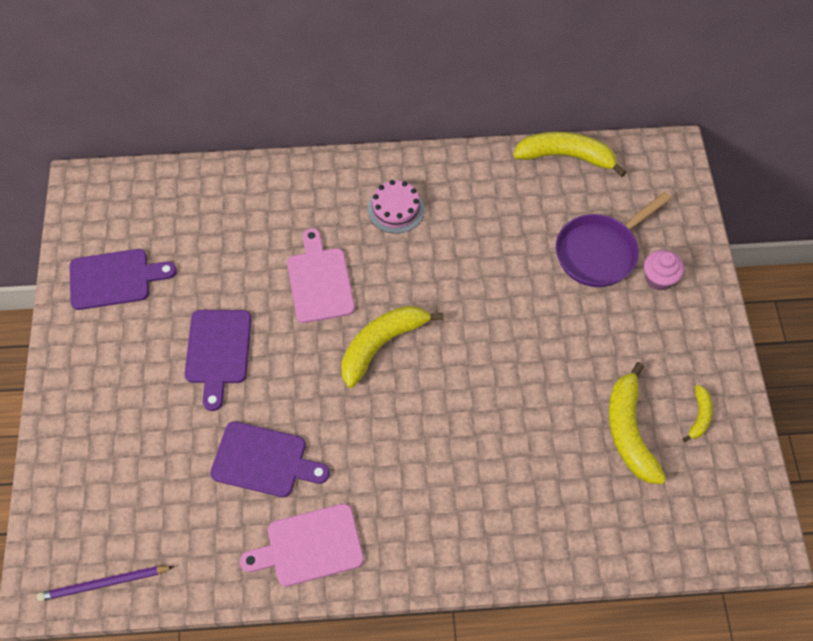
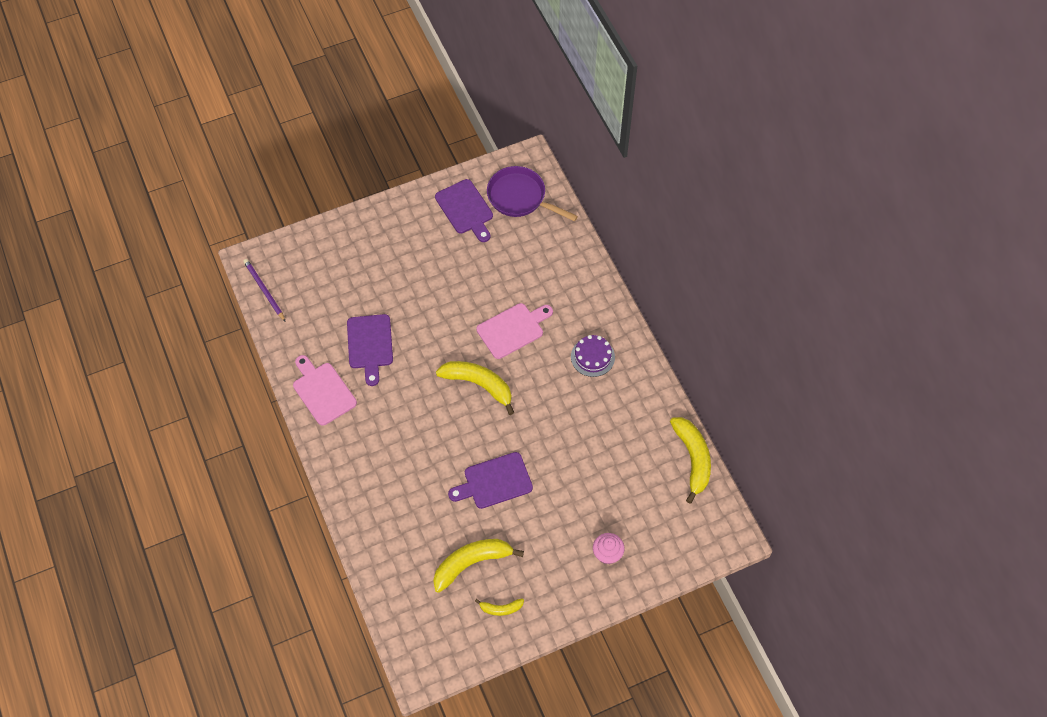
camera: 70 degrees right, 0 degrees up
purple cutting board [185,310,251,411] -> purple cutting board moved to [448,452,533,509]
pink cake [368,180,424,234] -> purple cake [571,335,615,377]
purple pan [556,192,671,287] -> purple pan moved to [487,166,578,222]

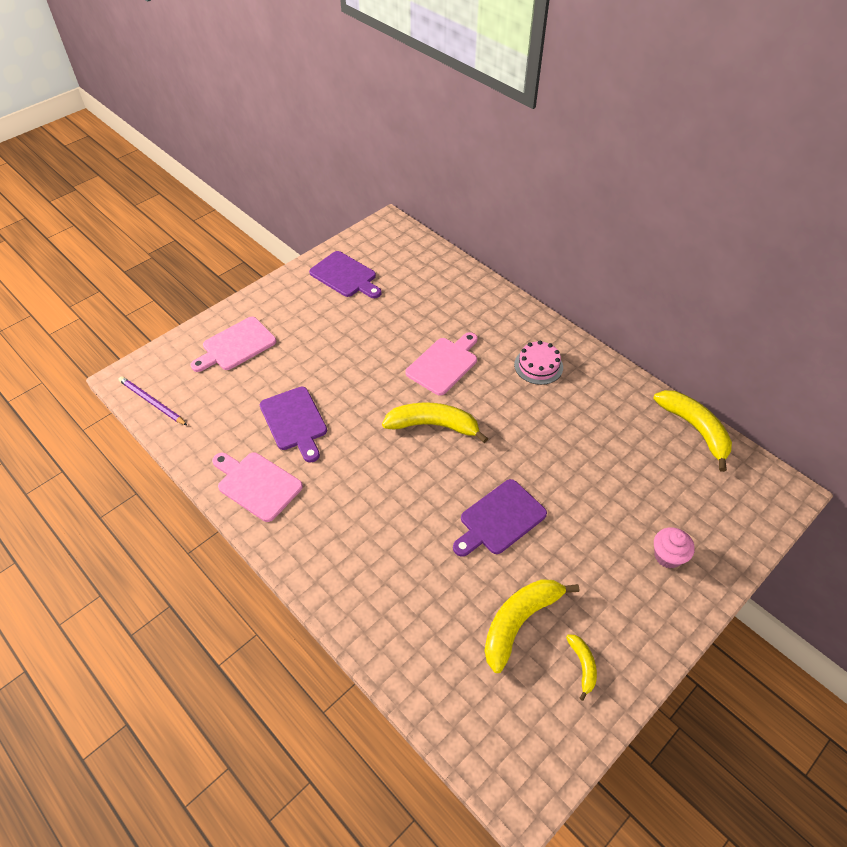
camera: 20 degrees left, 10 degrees down
yellow banana [475,598,524,616] -> yellow banana turned 75 degrees counterclockwise [566,635,597,701]
purple pan [487,166,578,222] -> none
purple cake [571,335,615,377] -> pink cake [514,341,563,385]
none -> pink cutting board [190,317,276,372]

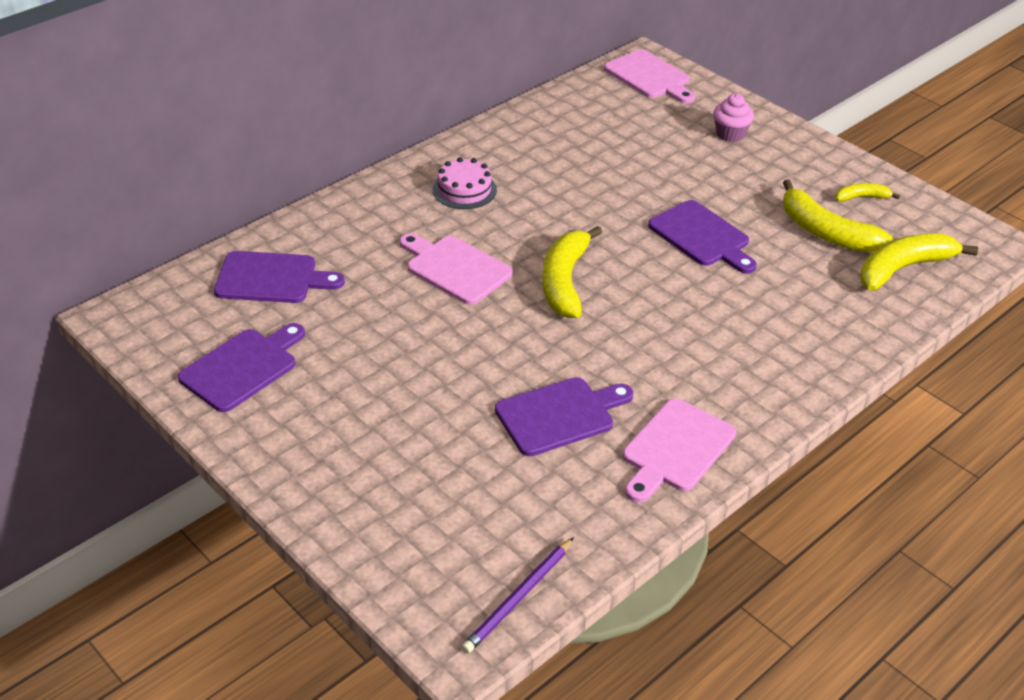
camera: 90 degrees left, 10 degrees down
pink cutting board [190,317,276,372] -> pink cutting board moved to [604,49,695,103]
yellow banana [653,390,732,472] -> yellow banana moved to [860,233,978,291]
none -> purple cutting board [214,251,345,303]

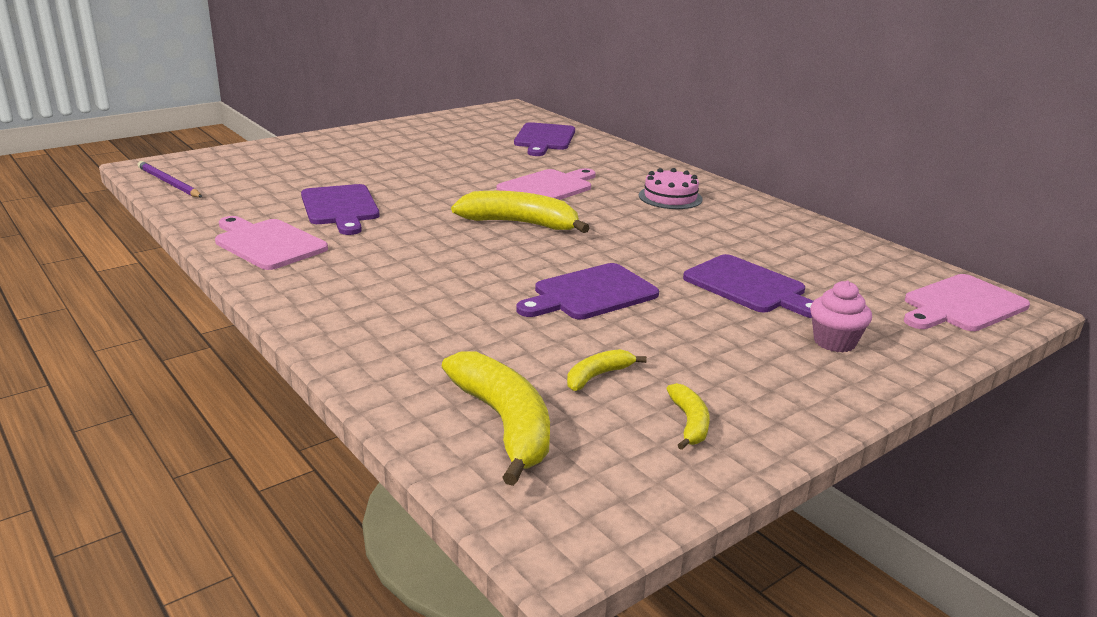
camera: 95 degrees right, 15 degrees down
purple cutting board [178,323,305,412] -> purple cutting board moved to [683,254,813,318]
yellow banana [783,180,894,252] -> yellow banana [567,349,647,391], size x0.50

